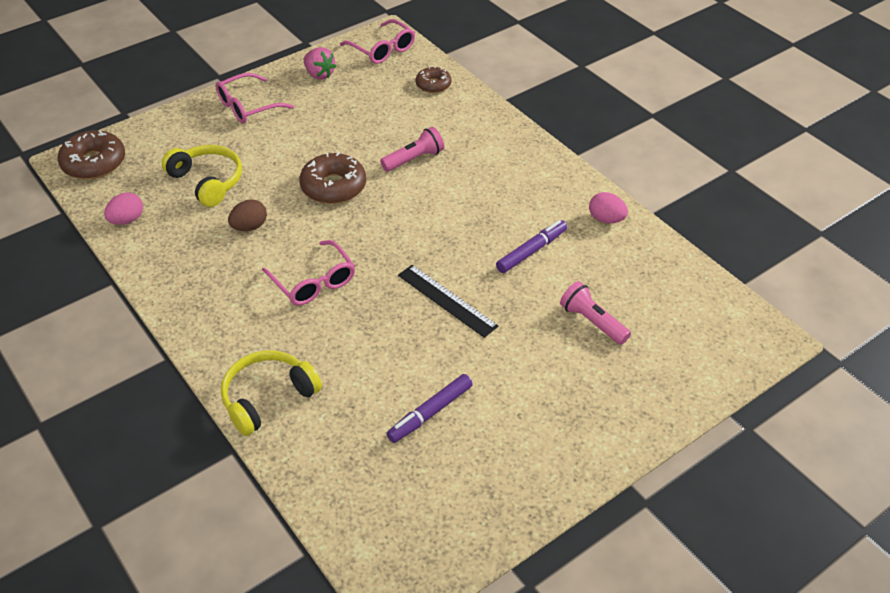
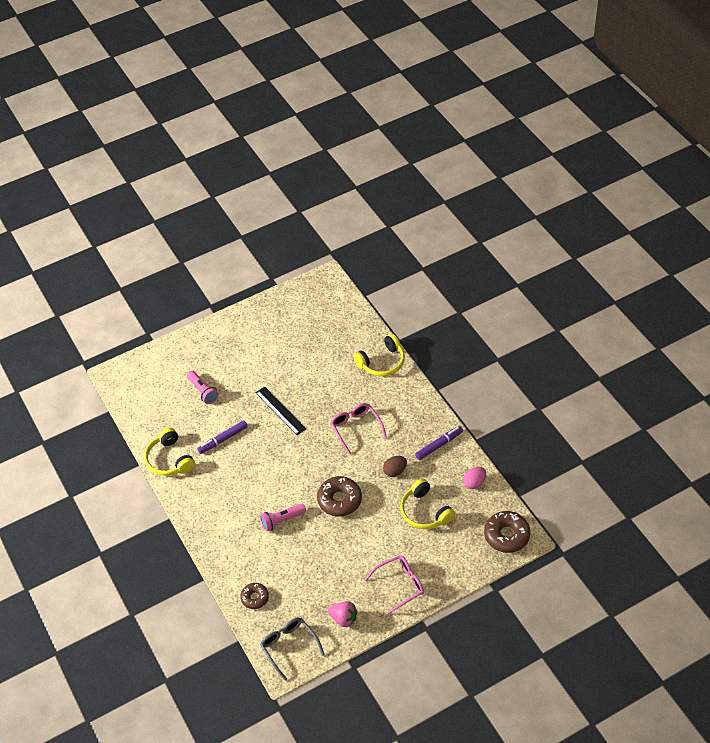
camera: 170 degrees left, 5 degrees up
pink strawberry [304,47,337,80] -> pink strawberry turned 150 degrees clockwise [328,601,357,627]
pink glasses [340,19,415,64] -> grey glasses [260,617,325,681]
purple marker [387,374,473,443] -> purple marker moved to [415,426,463,460]
pink egg [589,192,628,223] -> yellow headphones [144,428,195,476]

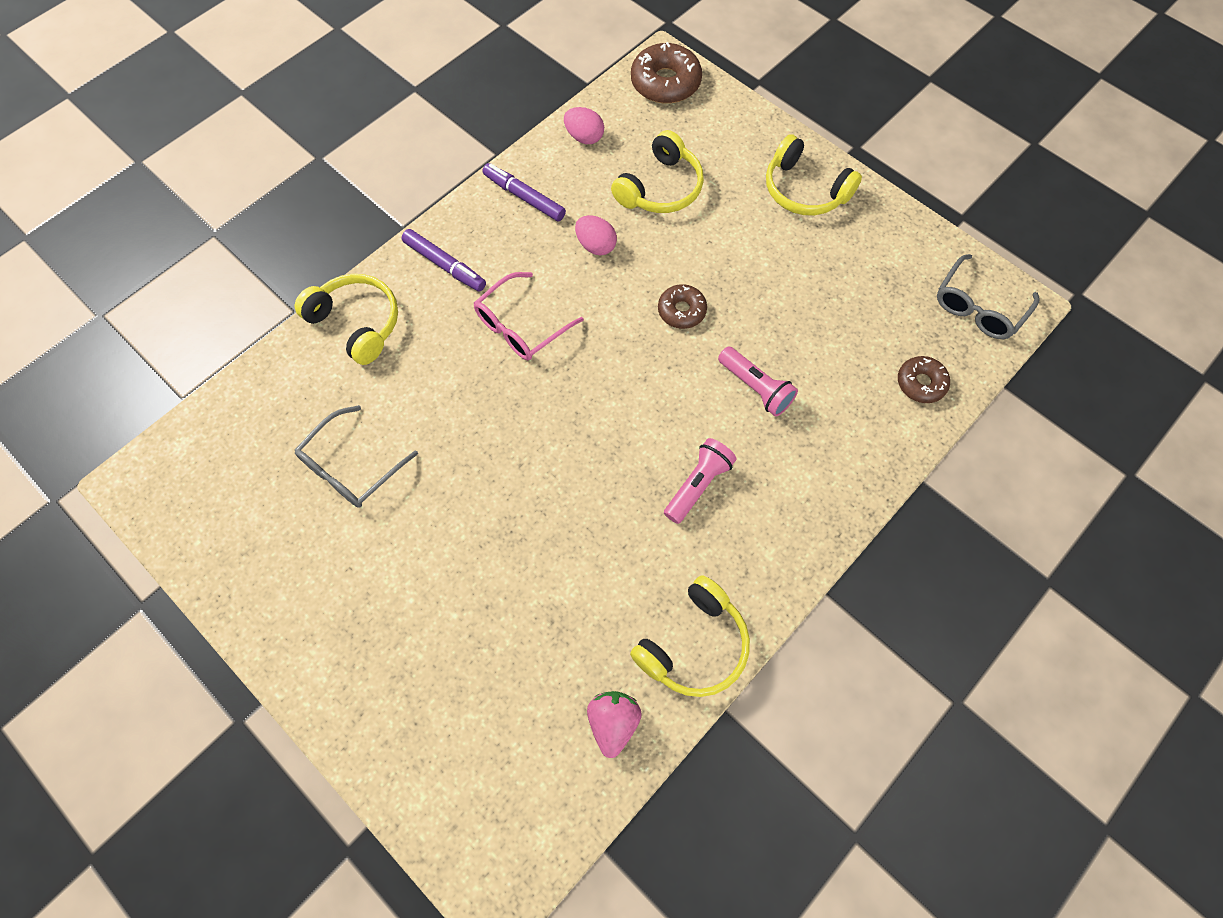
camera: 110 degrees left, 15 degrees up
pink flashlight [187,371,219,404] -> pink flashlight moved to [664,438,737,524]
purple marker [197,420,248,454] -> purple marker moved to [402,229,486,292]
black ruler [255,387,306,435] -> none
brown donut [317,476,362,516] -> brown donut [658,284,707,329], size x0.60
pink strawberry [328,601,357,627] -> pink strawberry moved to [587,691,642,758]
pink glasses [365,555,424,615] -> yellow headphones [766,134,862,215]
brown egg [383,456,407,477] -> pink egg [575,215,617,256]
none -> grey glasses [295,405,418,507]

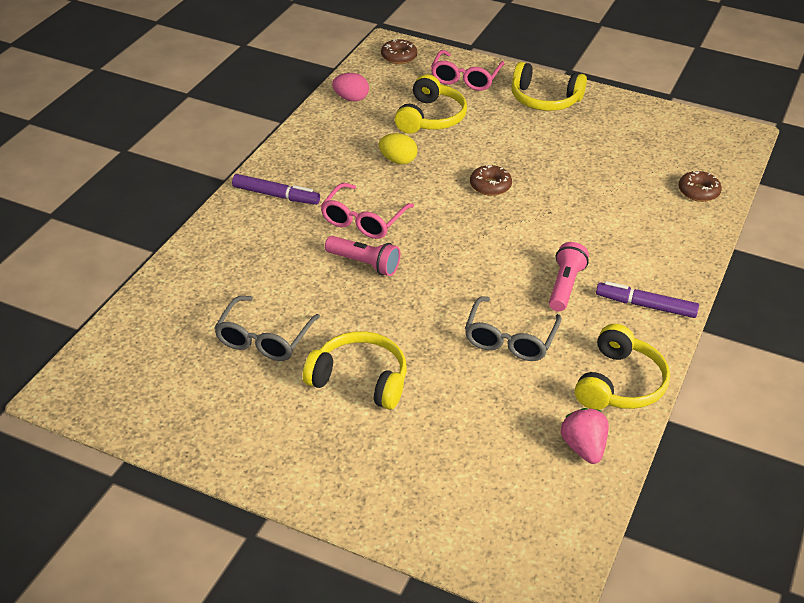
camera: 20 degrees left, 25 degrees down
yellow headphones [295,274,398,365] -> yellow headphones moved to [303,331,407,410]
purple marker [482,163,566,222] -> purple marker moved to [596,281,699,318]
pink egg [575,215,617,256] -> yellow egg [379,133,417,164]
brown donut [631,42,702,104] -> brown donut [381,39,417,64], size x0.60
pink flashlight [718,346,798,417] -> pink flashlight moved to [325,236,401,276]
grey glasses [937,254,1039,339] -> grey glasses moved to [465,296,562,361]
none -> pink glasses [431,50,504,91]

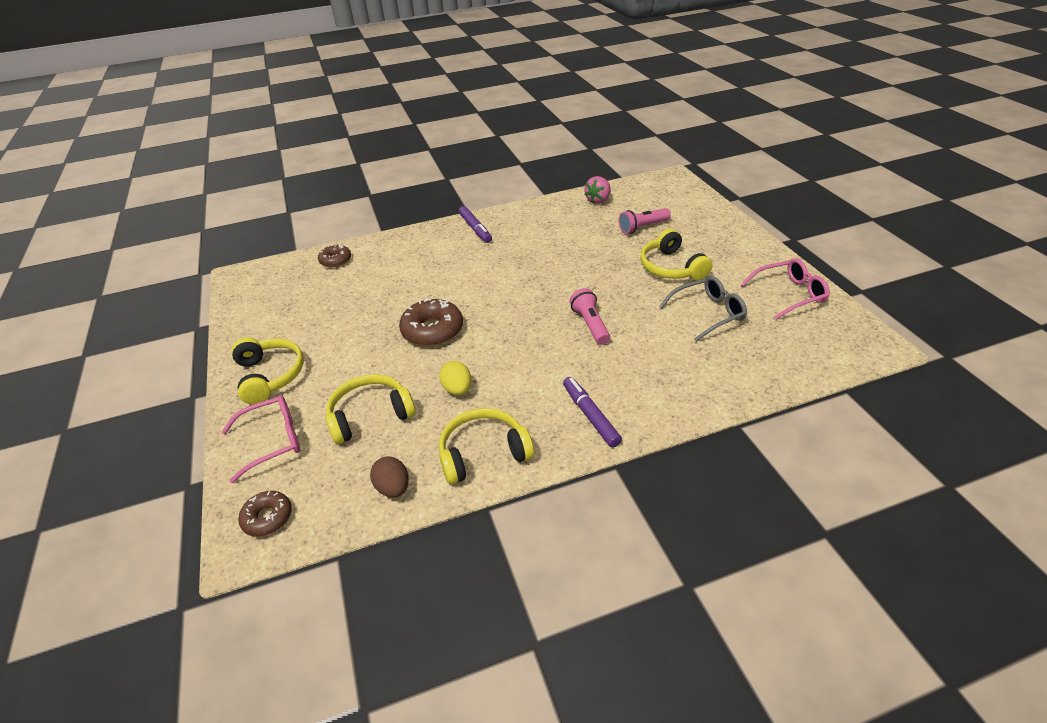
camera: 130 degrees left, 0 degrees up
pink glasses [321,183,414,239] -> pink glasses moved to [741,258,830,319]
pink egg [332,73,369,102] -> brown egg [370,456,409,498]
grey glasses [465,296,562,361] -> none
brown donut [470,165,512,196] -> brown donut [399,298,463,346], size x1.65
pink flashlight [549,242,589,312] -> pink flashlight moved to [619,208,671,234]
yellow headphones [575,324,670,410] -> yellow headphones moved to [439,408,534,484]

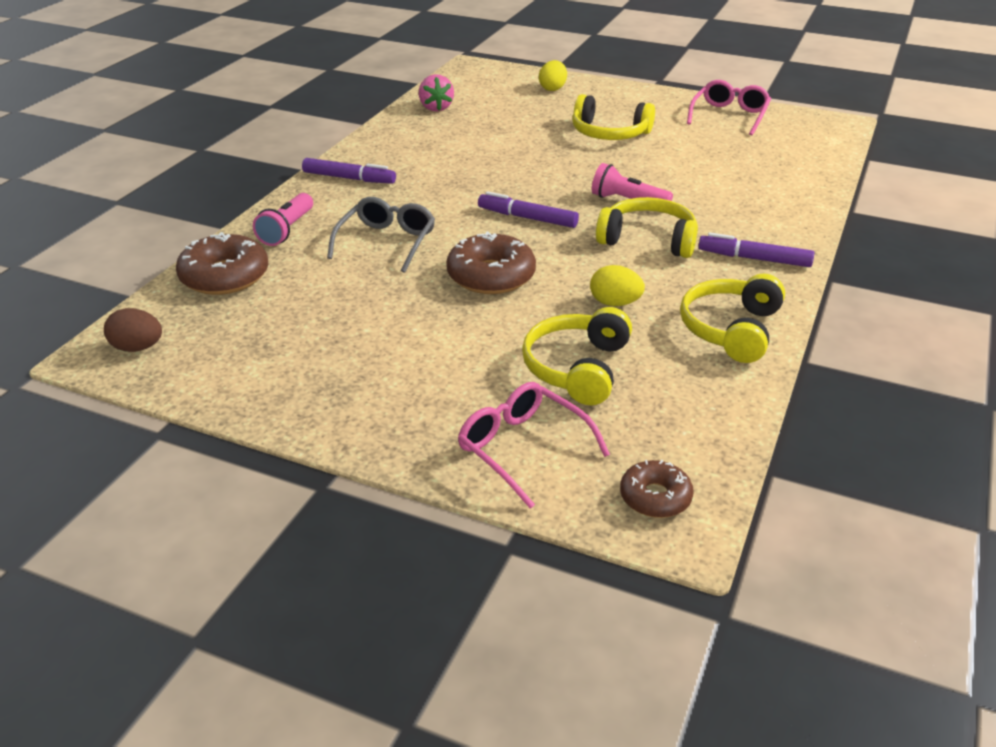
camera: 50 degrees left, 5 degrees down
pink glasses [222,395,300,483] -> pink glasses turned 60 degrees counterclockwise [458,382,610,509]
yellow headphones [232,337,304,405] -> yellow headphones moved to [596,197,698,258]
brown donut [318,244,351,268] -> brown donut [176,232,268,295], size x1.65
brown egg [370,456,409,498] -> brown egg moved to [104,308,162,352]
pink flashlight [619,208,671,234] -> pink flashlight moved to [253,193,313,246]
grey glasses [659,276,747,342] -> grey glasses moved to [327,197,435,273]
none -> purple marker [478,191,579,228]
none -> yellow egg [539,60,567,91]

